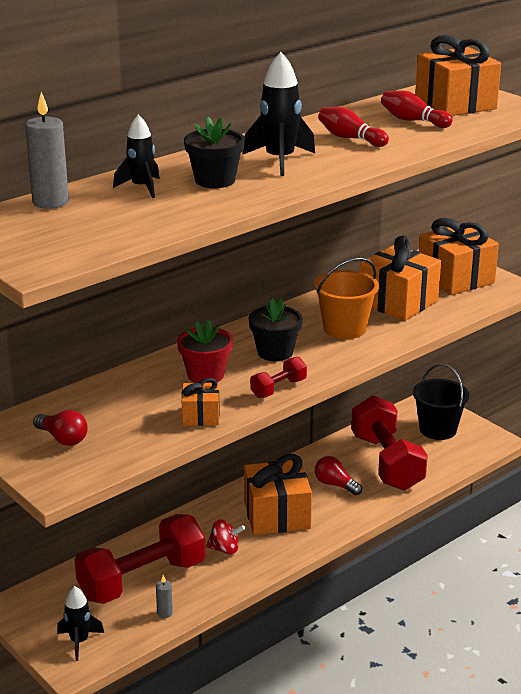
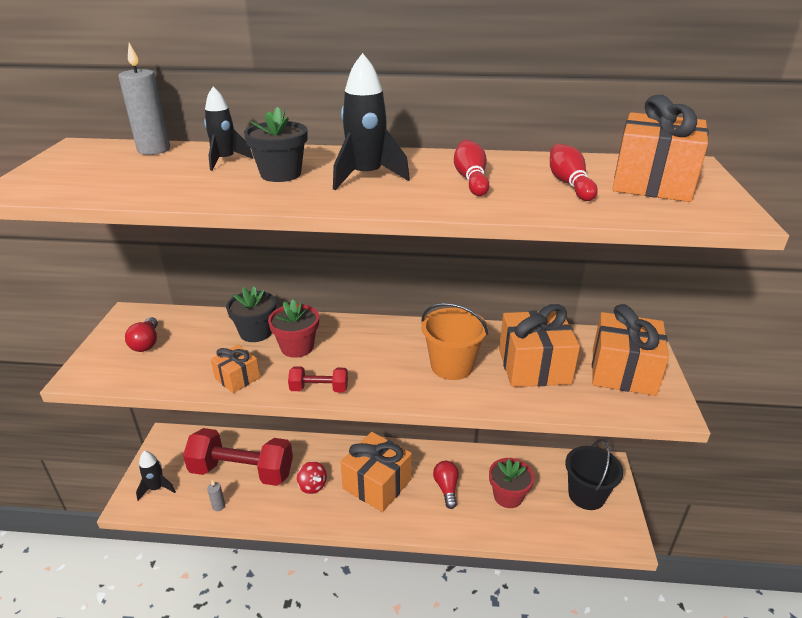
camera: 45 degrees right, 5 degrees up
black flower pot [248,298,303,361] -> black flower pot moved to [226,286,276,342]
red dumbbell [351,395,428,491] -> red flower pot [489,458,534,508]

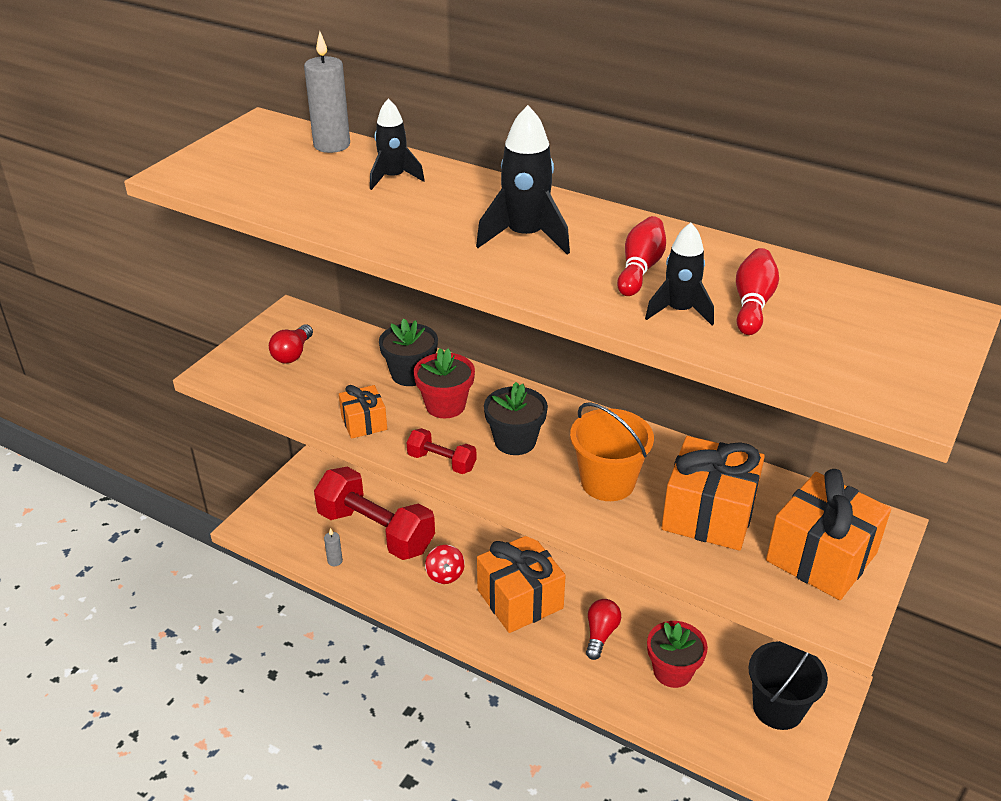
camera: 25 degrees right, 5 degrees up
black rocket [136,451,176,501] -> black rocket moved to [645,223,714,326]
black flower pot [244,107,308,182] -> black flower pot moved to [484,382,548,455]
orange gift [612,95,709,202] -> none

